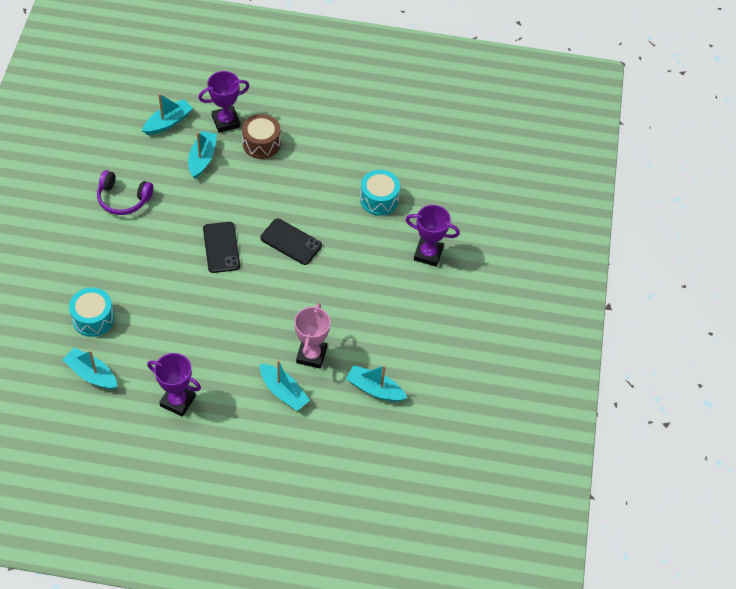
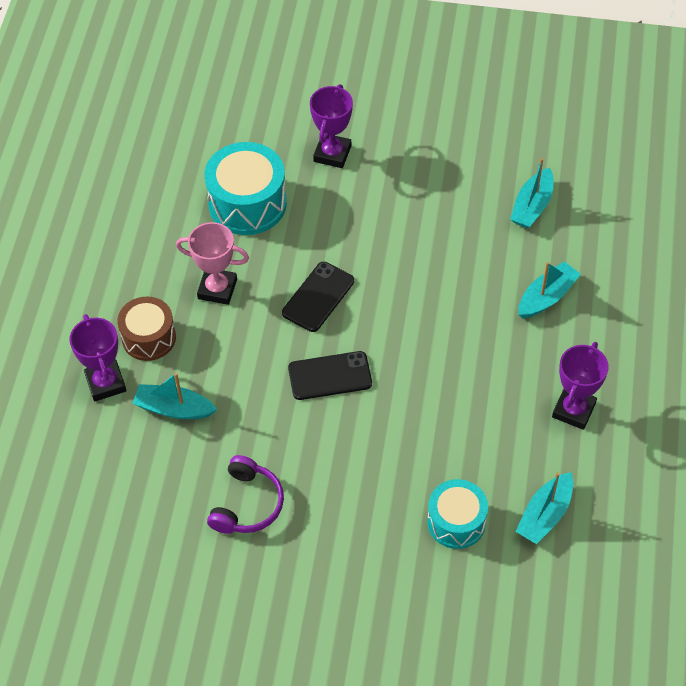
camera: 85 degrees left, 0 degrees up
turquoise boat [142,93,193,135] -> none
pink trophy [294,303,330,369] -> pink trophy moved to [176,222,249,305]
turquoise drum [360,170,400,216] -> turquoise drum [205,142,287,235], size x1.53

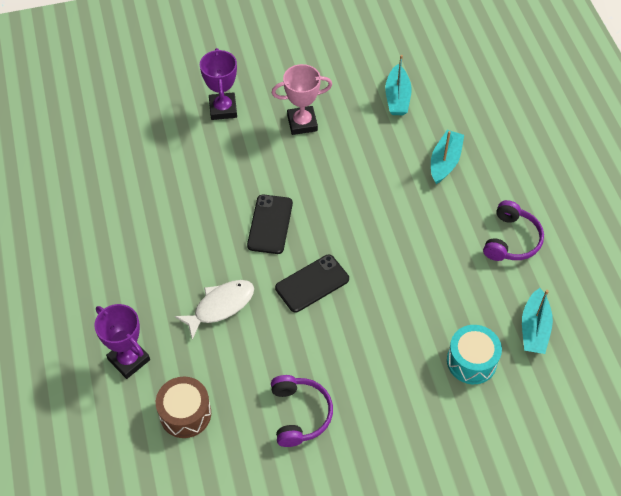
camera: 25 degrees left, 0 degrees up
brown drum [117,297,176,361] -> brown drum moved to [156,376,211,438]
turquoise boat [132,373,217,419] -> none
pink trophy [176,222,249,305] -> pink trophy moved to [272,64,332,135]
turquoise drum [205,142,287,235] -> none
purple trophy [552,342,609,430] -> purple headphones [483,200,544,261]
none -> white fish [175,280,254,340]

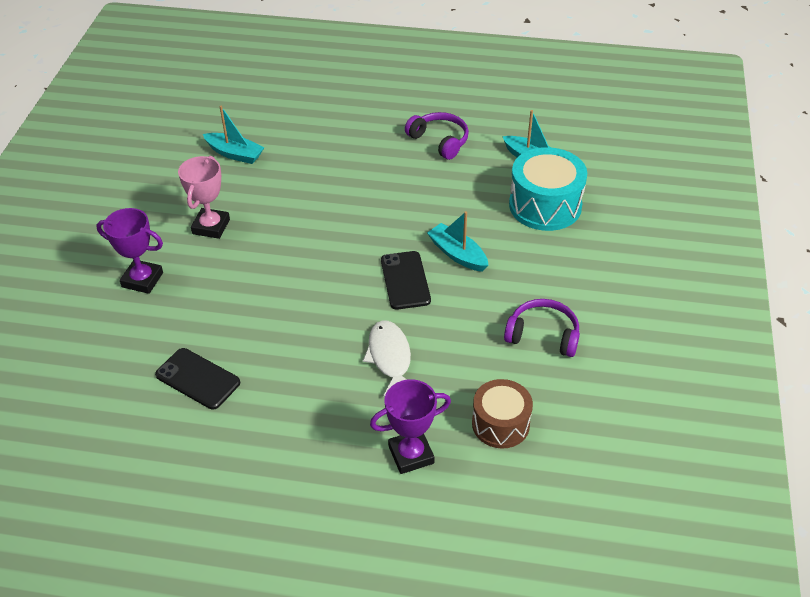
camera: 65 degrees left, 10 degrees down
black phone [247,195,293,254] -> black phone moved to [155,348,240,410]
turquoise boat [431,130,464,184] -> turquoise boat moved to [427,211,489,272]
turquoise drum [447,325,502,384] -> turquoise drum [509,147,587,231], size x1.53

